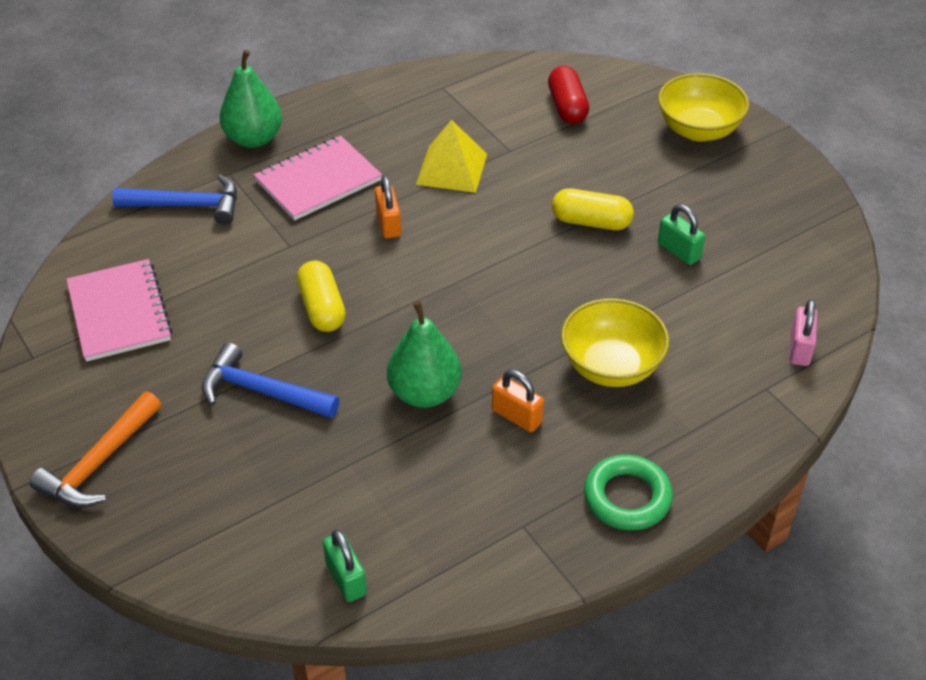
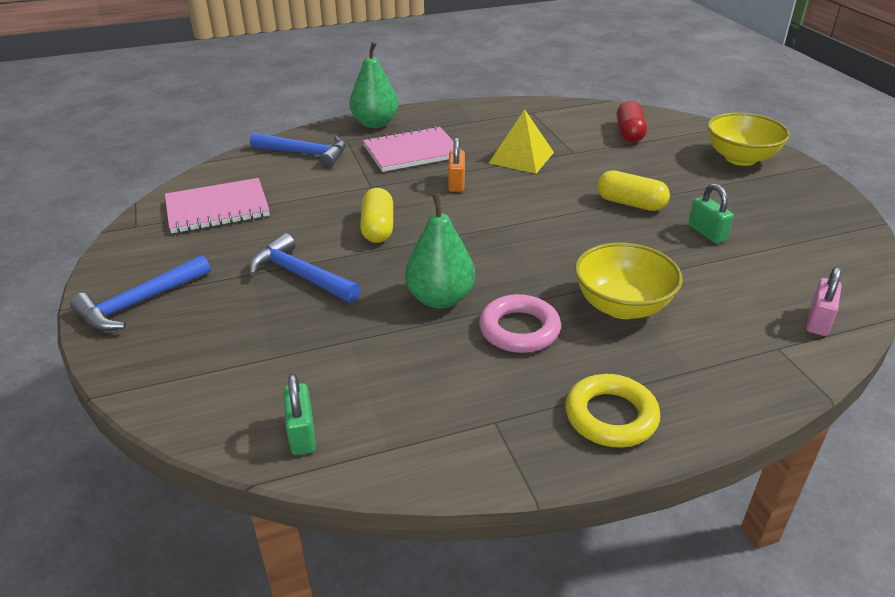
camera: 15 degrees right, 10 degrees down
orange hammer [29,391,161,507] -> blue hammer [70,255,211,331]
pink notebook [66,259,172,362] -> pink notebook turned 75 degrees clockwise [165,178,270,233]
orange padlock [492,370,544,432] -> pink ring [479,294,561,353]
green ring [584,455,673,530] -> yellow ring [565,374,660,448]

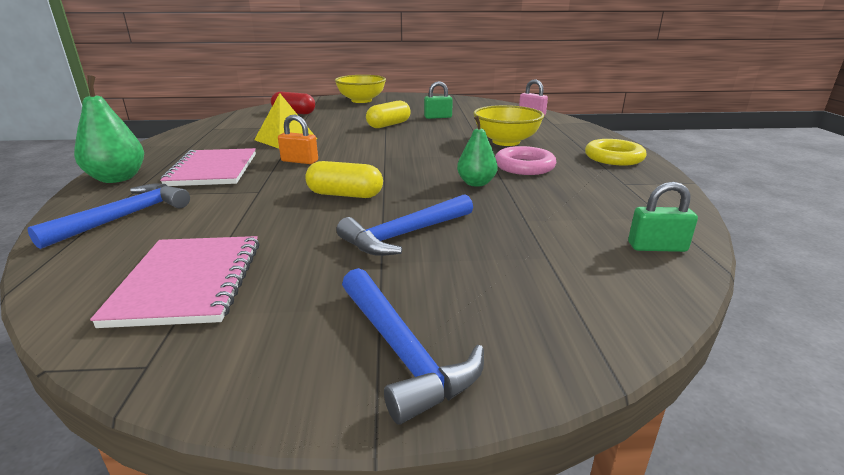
camera: 75 degrees left, 10 degrees down
green pear [405,193,475,309] -> green pear [457,116,498,187], size x0.67

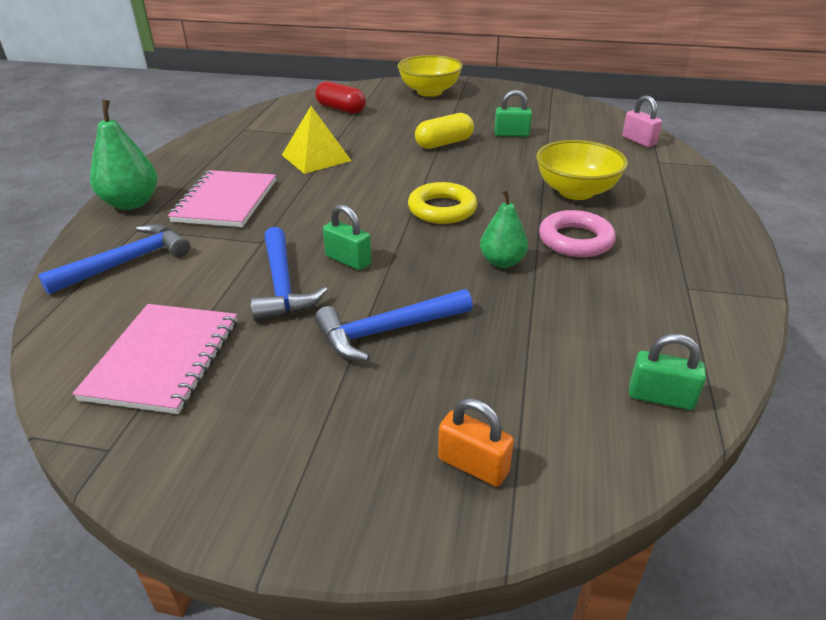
camera: 15 degrees right, 10 degrees up
orange padlock [278,114,318,164] -> orange padlock moved to [438,398,514,487]
yellow capsule [305,161,383,198] -> green padlock [323,204,371,270]
blue hammer [342,268,484,425] -> blue hammer moved to [250,227,328,321]
yellow ring [585,139,647,166] -> yellow ring moved to [408,182,477,224]

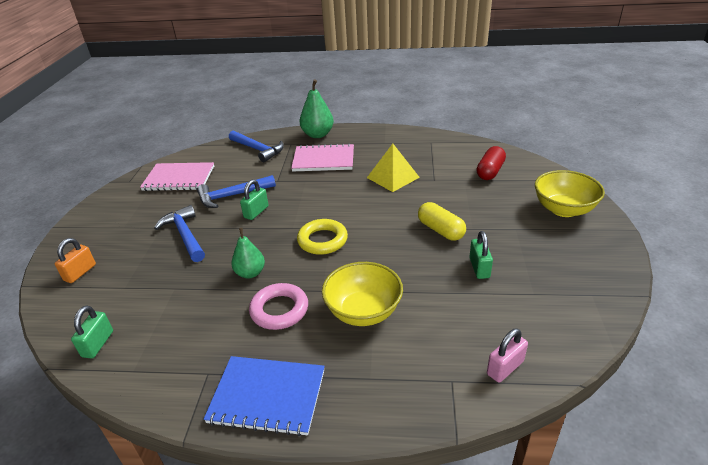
camera: 85 degrees right, 0 degrees up
none -> blue notebook [204,356,325,436]

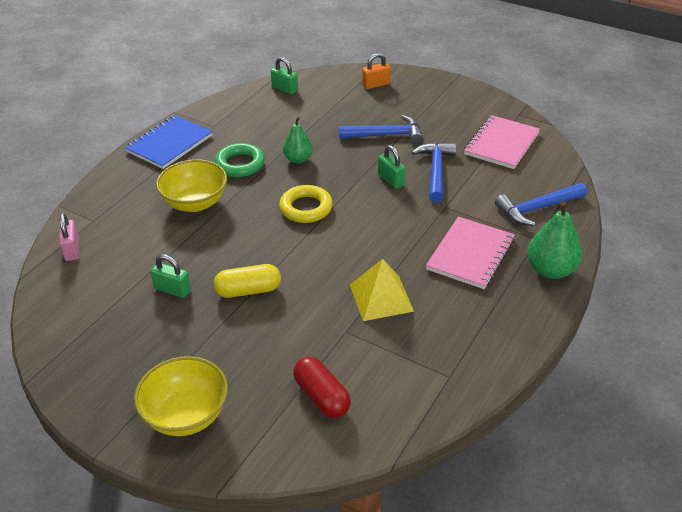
camera: 115 degrees right, 5 degrees up
orange padlock [55,238,96,283] -> orange padlock turned 75 degrees counterclockwise [362,53,391,89]
pink ring [249,283,308,330] -> green ring [215,143,265,177]

